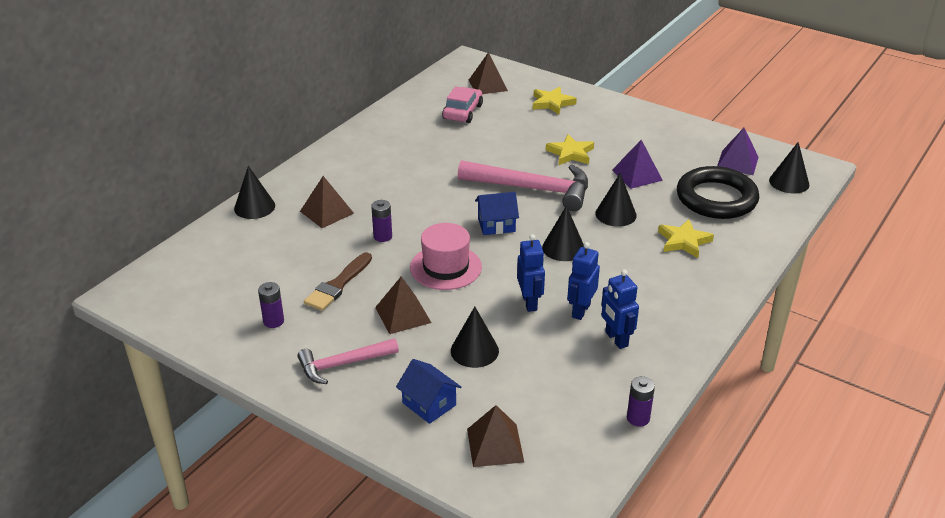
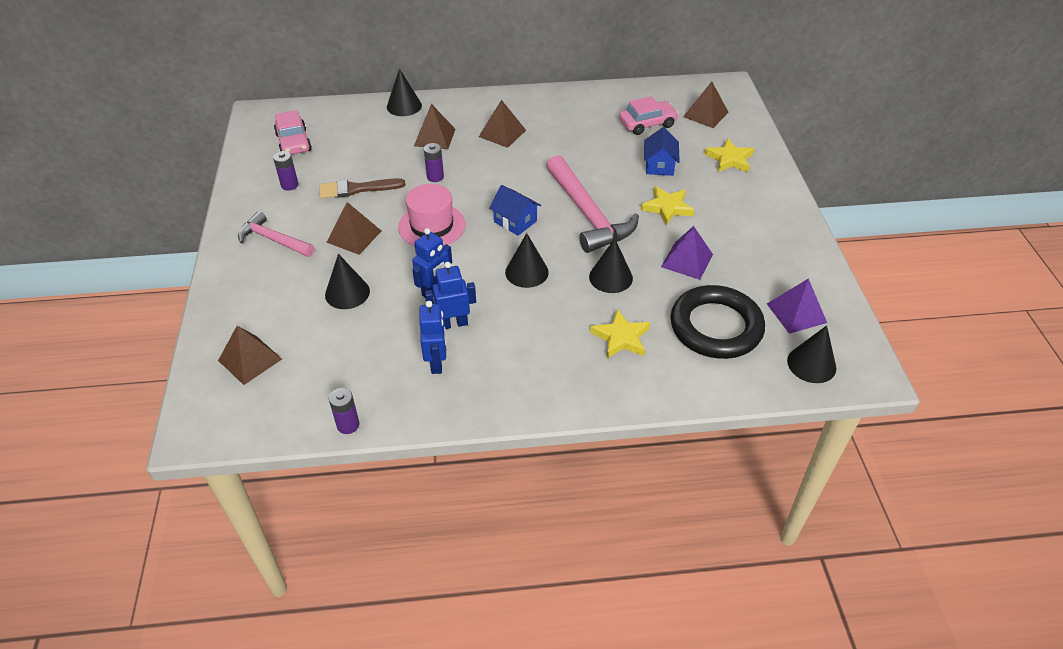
camera: 50 degrees right, 10 degrees up
blue house [396,359,461,424] -> blue house moved to [644,127,680,176]
blue robot [601,269,639,349] -> blue robot turned 150 degrees clockwise [419,301,446,374]
none -> pink car [274,110,312,155]
none -> brown pyramid [479,100,526,148]

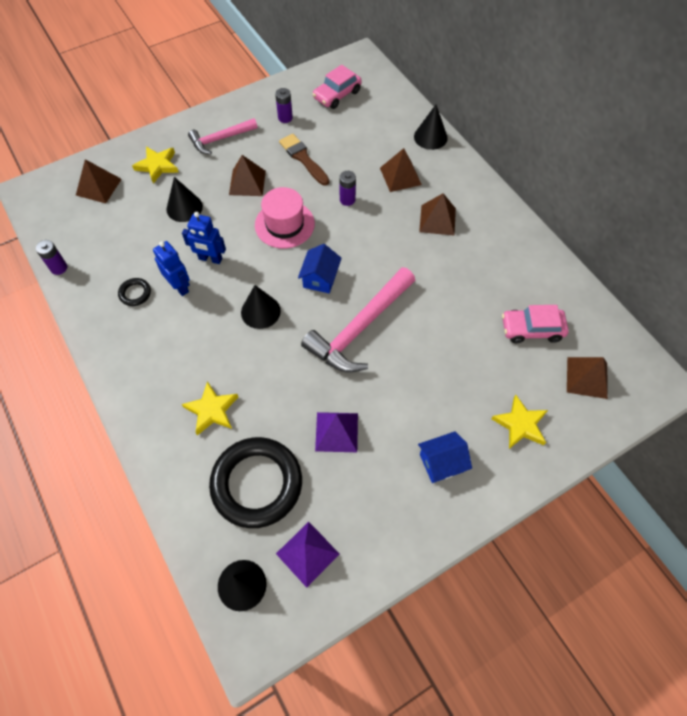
camera: 65 degrees right, 15 degrees up
pink hammer [238,211,314,257] -> pink hammer turned 120 degrees counterclockwise [188,118,258,154]
blue robot [419,301,446,374] -> black ring [118,278,151,306]
black cone [589,238,633,293] -> none
pink car [619,96,679,135] -> pink car turned 135 degrees clockwise [502,305,569,343]
yellow star [641,186,695,225] -> yellow star moved to [132,147,179,184]
blue house [644,127,680,176] -> blue house moved to [418,431,472,483]

